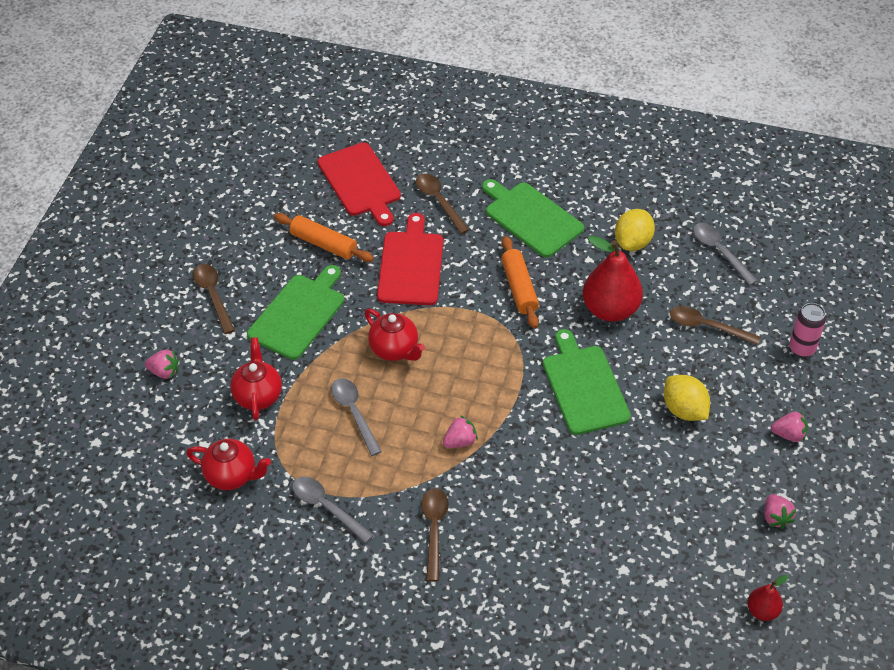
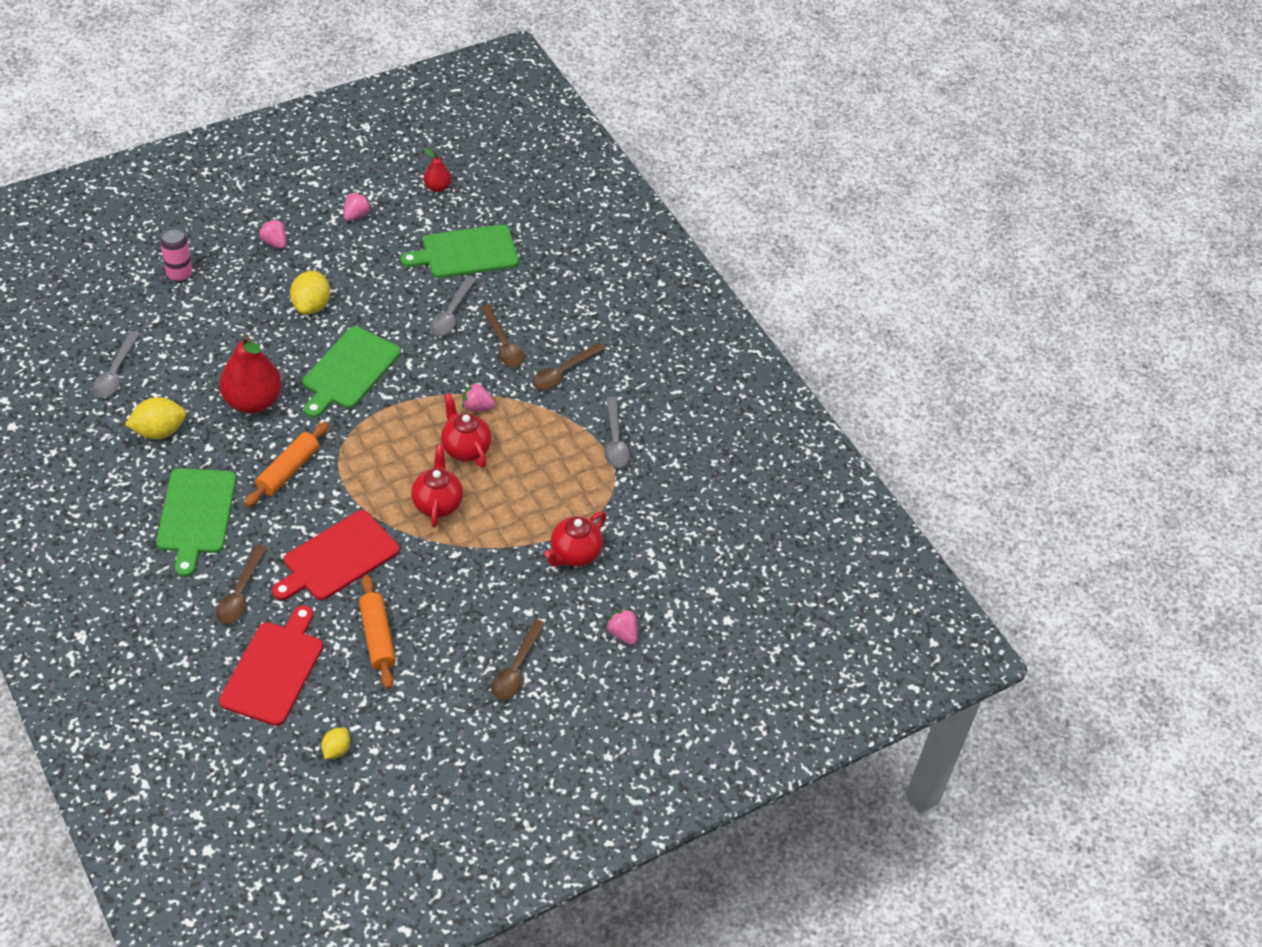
camera: 140 degrees left, 0 degrees up
red teapot [186,439,271,490] -> red teapot moved to [441,393,492,468]
green cutting board [247,265,344,360] -> green cutting board moved to [401,225,519,278]
grey spoon [331,378,382,456] -> grey spoon moved to [430,276,476,336]
brown spoon [670,306,761,345] -> brown spoon moved to [480,305,524,367]
none -> yellow lemon [321,728,350,759]

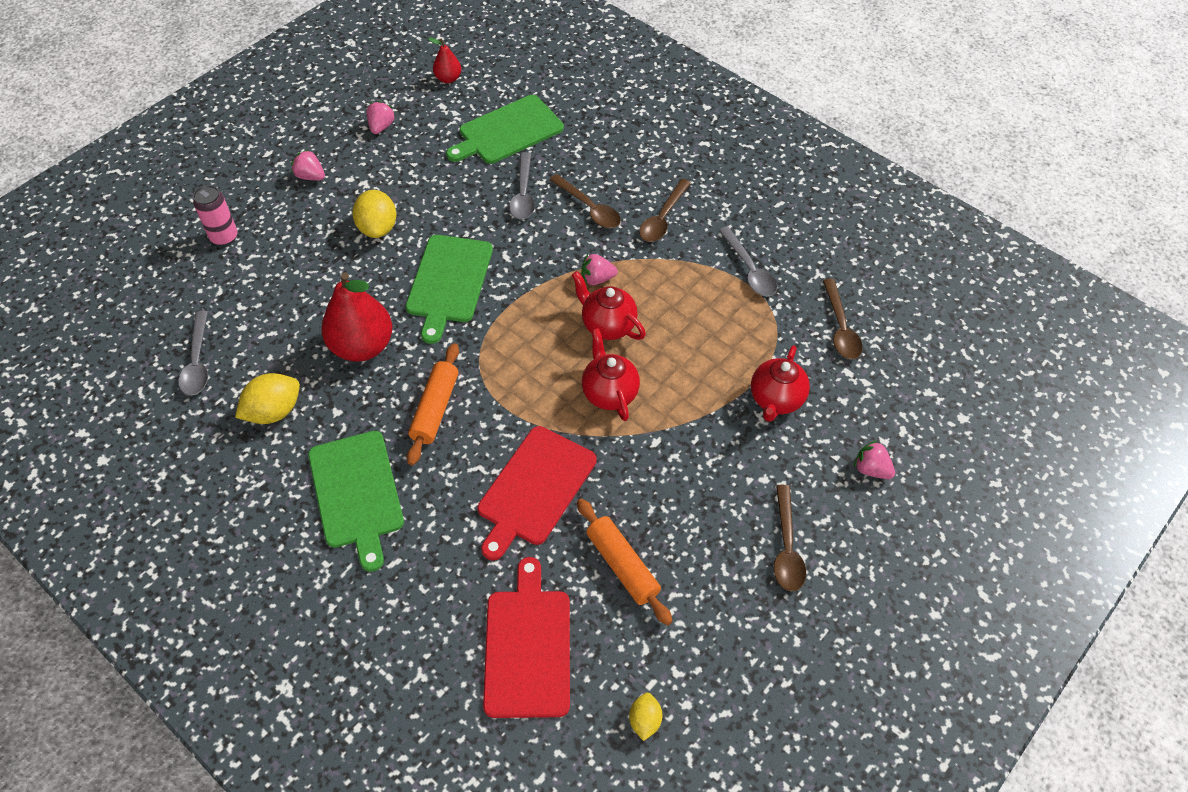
camera: 15 degrees left, 5 degrees up
brown spoon [216,545,267,624] -> brown spoon moved to [823,279,863,359]

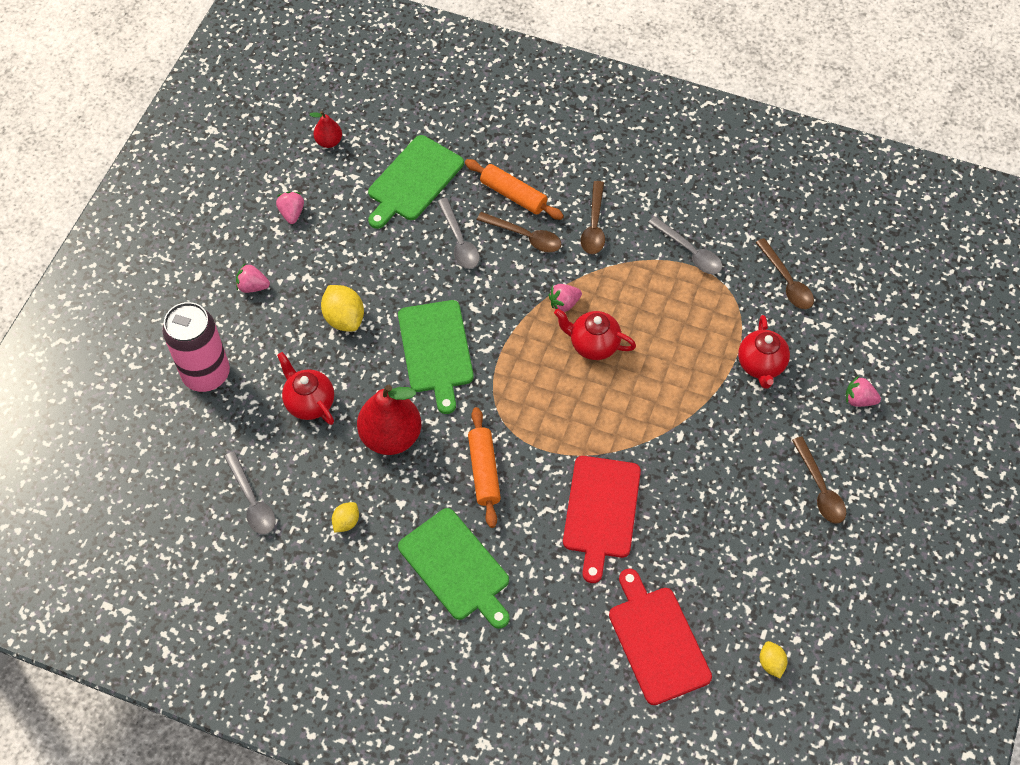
camera: 20 degrees left, 5 degrees up
pink can [193,185,238,246] -> pink can [163,302,230,392], size x1.76
yellow lemon [235,373,300,424] -> yellow lemon [332,502,359,533], size x0.58
orange rolling pin [577,499,672,626] -> orange rolling pin moved to [465,159,564,220]
red teapot [582,328,640,421] -> red teapot moved to [277,352,334,425]

